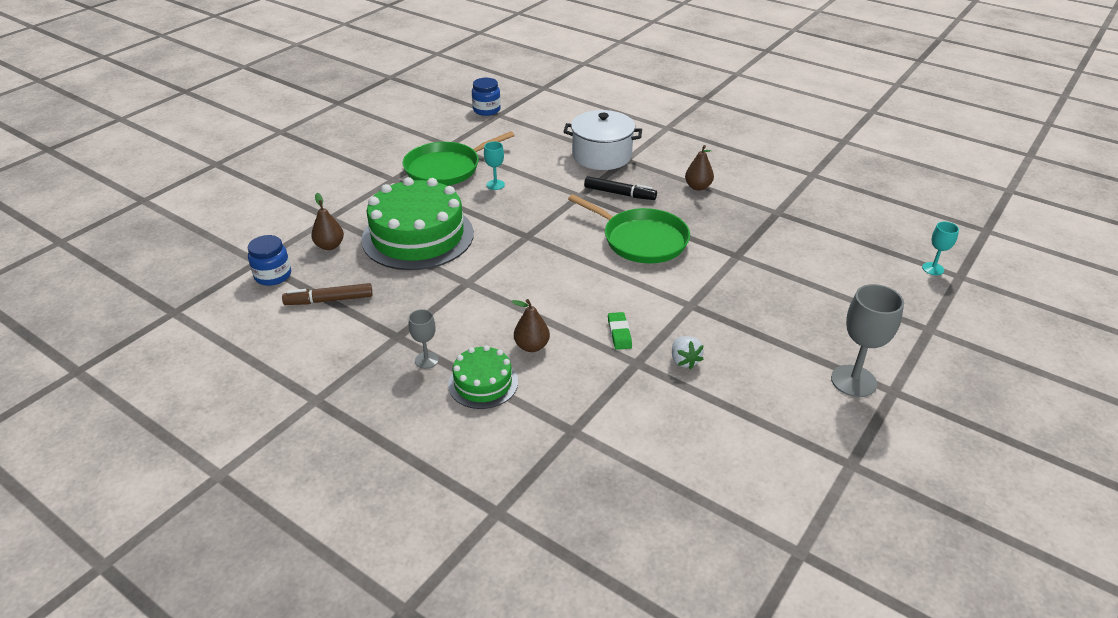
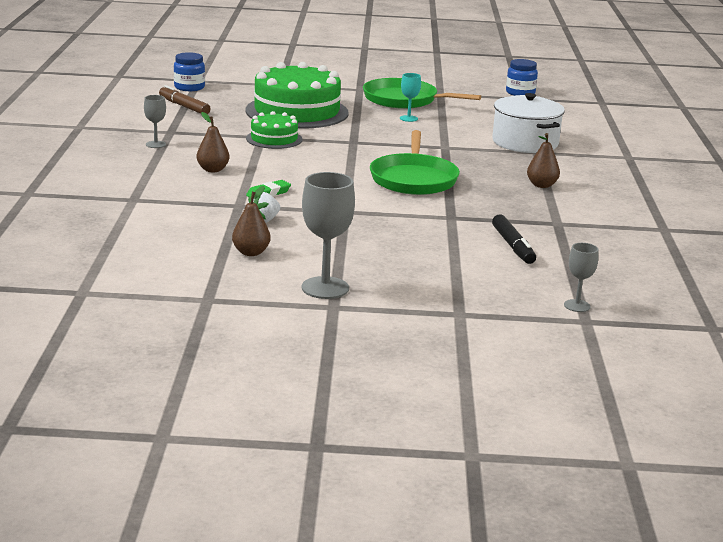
camera: 55 degrees right, 15 degrees down
brown pear [311,193,344,250] -> brown pear moved to [232,186,270,256]
green cake [448,345,518,409] -> green cake moved to [246,111,303,149]
black marker [584,176,657,200] -> black marker moved to [492,214,536,264]
turquoise goblet [922,221,959,275] -> grey goblet [564,243,598,312]

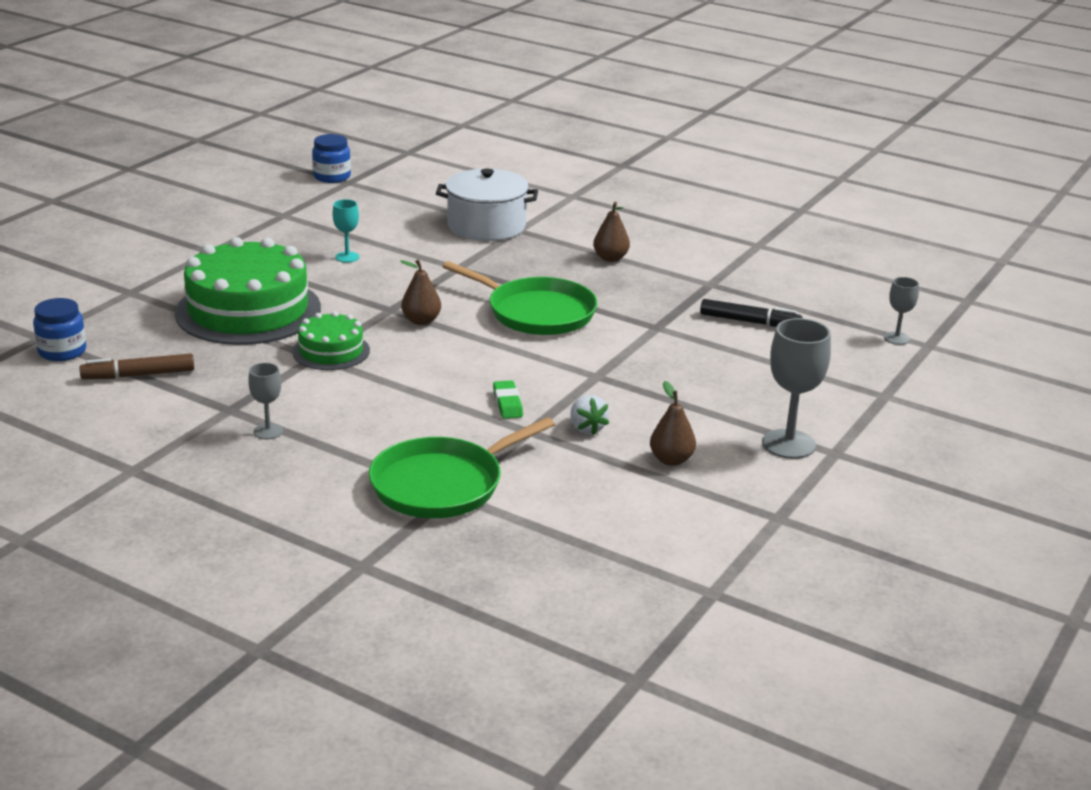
camera: 60 degrees left, 5 degrees up
brown pear [197,112,229,172] -> brown pear moved to [400,260,441,325]
green pan [363,78,481,109] -> green pan moved to [369,417,555,518]

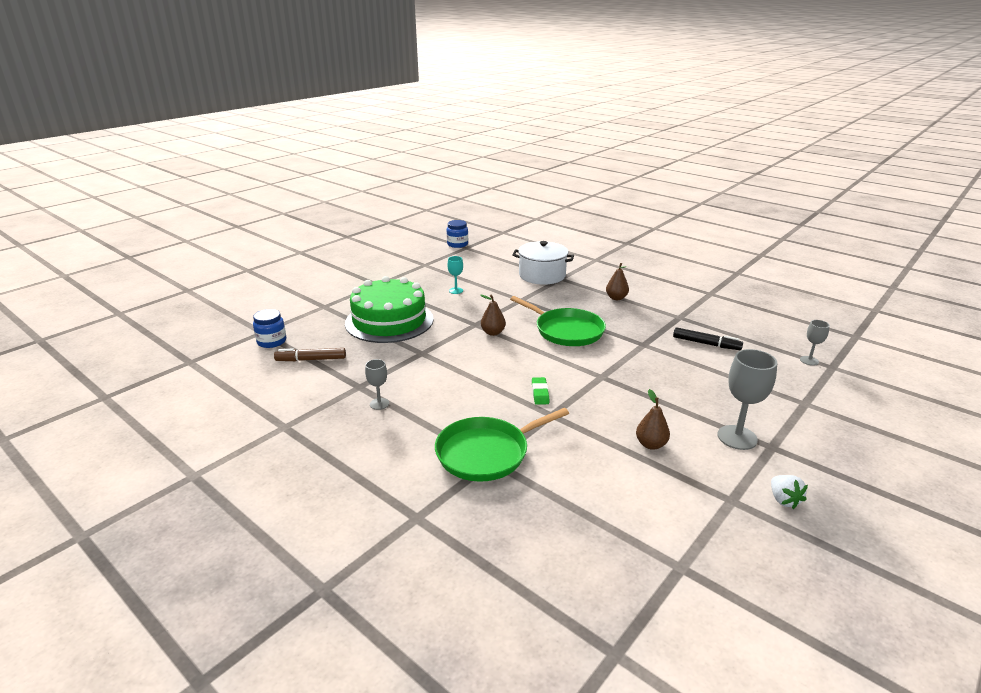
camera: 10 degrees right, 0 degrees up
green cake [292,311,370,370] -> none
white strawberry [570,395,609,435] -> white strawberry moved to [771,475,808,509]

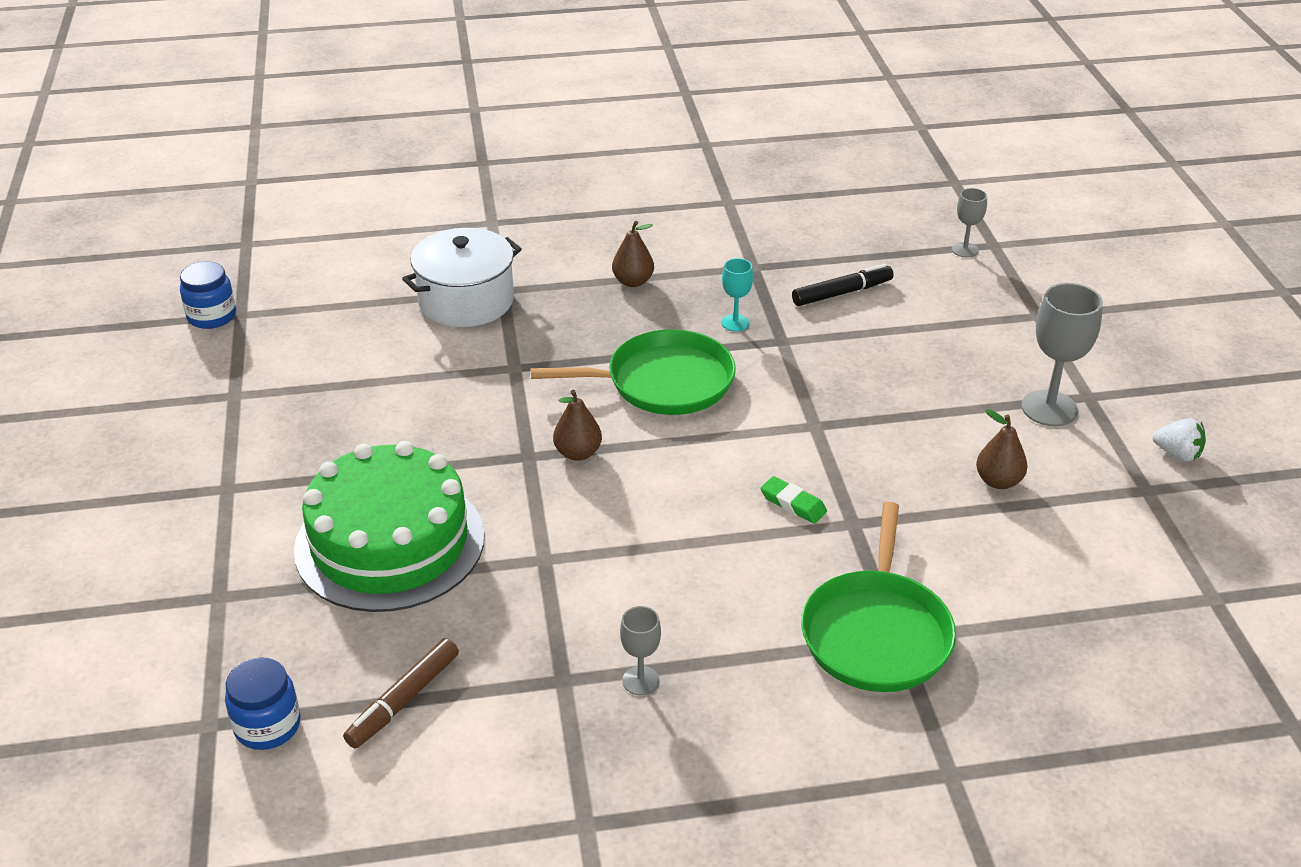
camera: 50 degrees left, 10 degrees up
turquoise goblet [448,256,463,294] -> turquoise goblet moved to [722,258,753,332]

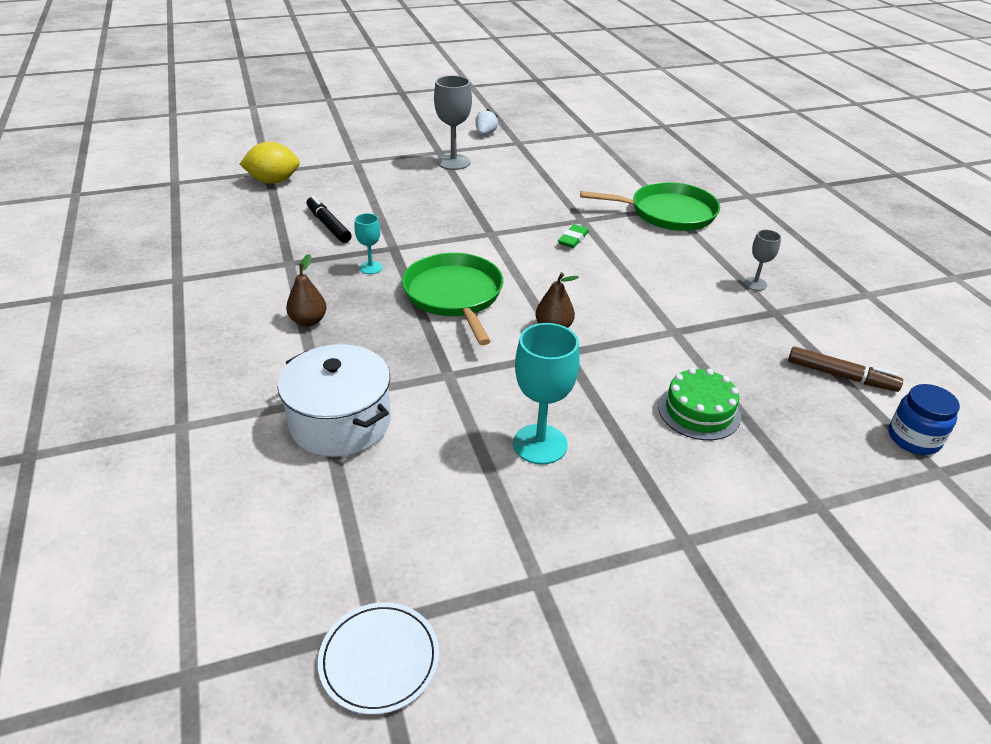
camera: 100 degrees left, 0 degrees up
blue jar [180,262,236,329] -> white plate [318,602,439,715]
green cake [294,441,485,612] -> green cake [658,368,741,440], size x0.51
grey goblet [952,188,987,258] -> yellow lemon [240,142,300,184]
brown pear [976,409,1028,489] -> none
none -> turquoise goblet [513,323,580,465]

